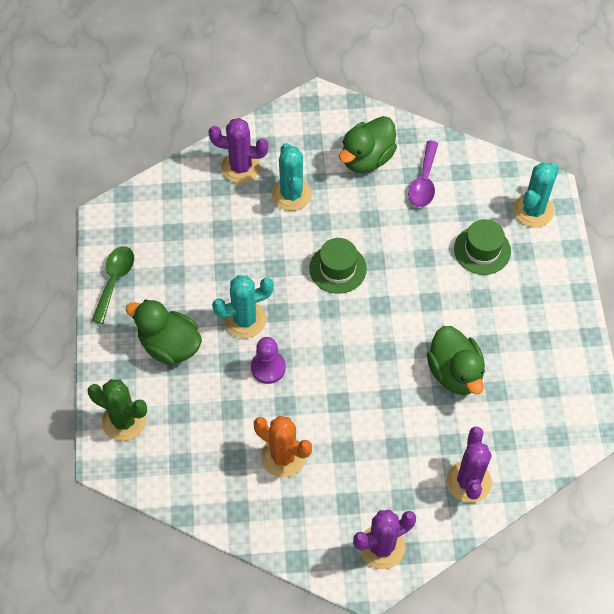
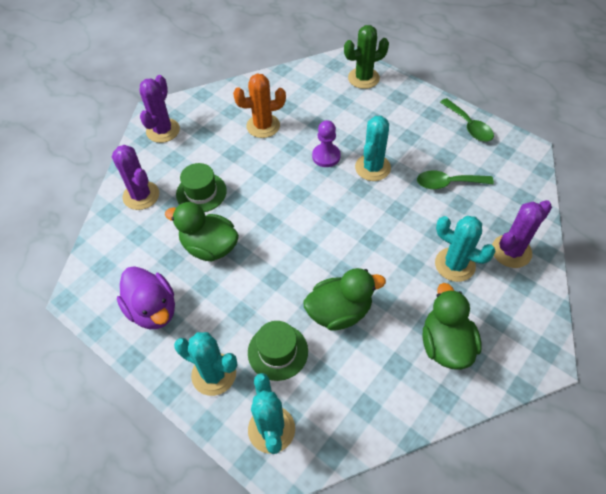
camera: 135 degrees right, 5 degrees down
green duck [126,299,202,365] -> green duck moved to [304,268,386,331]
green hat [309,238,367,294] -> green hat moved to [176,163,227,212]
purple spoon [408,141,438,207] -> none
none -> purple duck [117,266,175,329]
none -> turquoise cactus [174,332,238,396]
none -> green spoon [417,170,494,189]

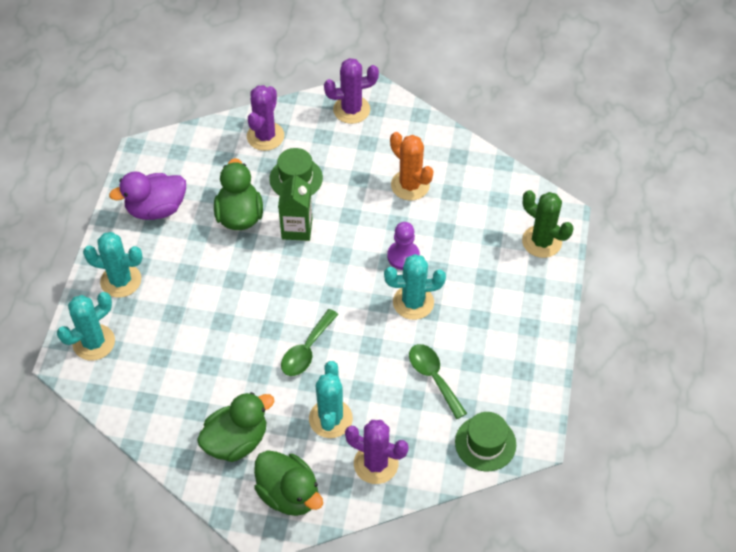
camera: 60 degrees right, 0 degrees up
purple duck [117,266,175,329] -> purple duck turned 45 degrees clockwise [109,172,186,220]
turquoise cactus [174,332,238,396] -> turquoise cactus turned 75 degrees counterclockwise [83,232,143,298]
green hat [248,321,308,381] -> green hat moved to [455,412,516,471]
green duck [304,268,386,331] -> green duck moved to [254,450,323,516]
green spoon [440,98,494,142] -> green spoon moved to [281,309,339,376]
none -> green carton [278,171,312,241]

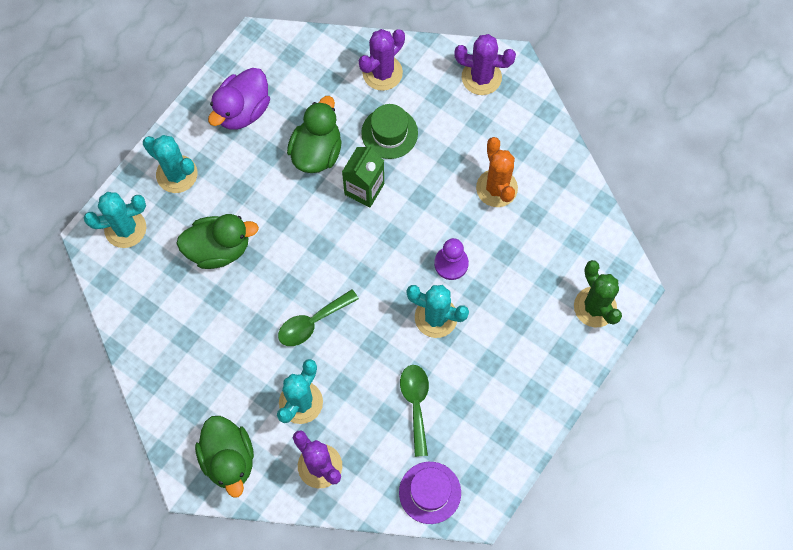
camera: 25 degrees right, 15 degrees up
purple duck [109,172,186,220] -> purple duck turned 60 degrees counterclockwise [208,68,270,130]
green duck [197,392,274,462] -> green duck moved to [176,214,259,269]
green hat [455,412,516,471] -> purple hat [399,462,461,524]

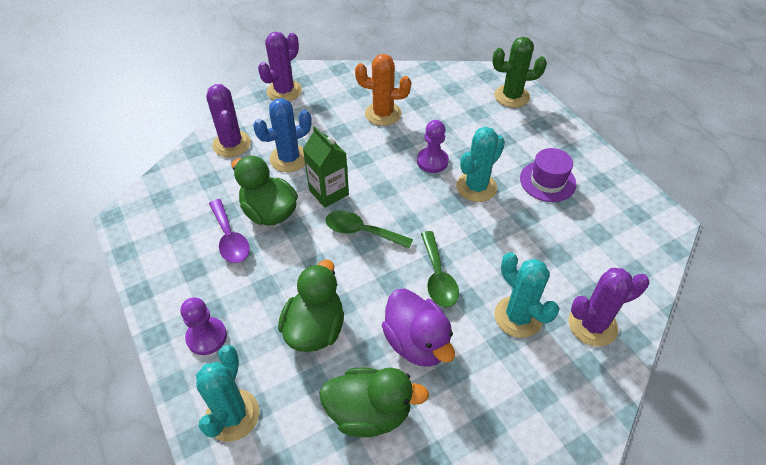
camera: 65 degrees left, 20 degrees down
turquoise cactus [143,135,197,193] -> purple pawn [180,297,227,355]
green duck [195,416,254,497] -> green duck moved to [319,368,429,437]
purple duck [208,68,270,130] -> purple duck moved to [382,289,455,367]
green hat [361,104,418,159] -> blue cactus [253,98,312,172]
purple hat [399,462,461,524] -> purple hat moved to [520,148,576,202]
green spoon [400,365,429,457] -> green spoon moved to [325,211,413,249]
none -> purple spoon [209,199,250,263]

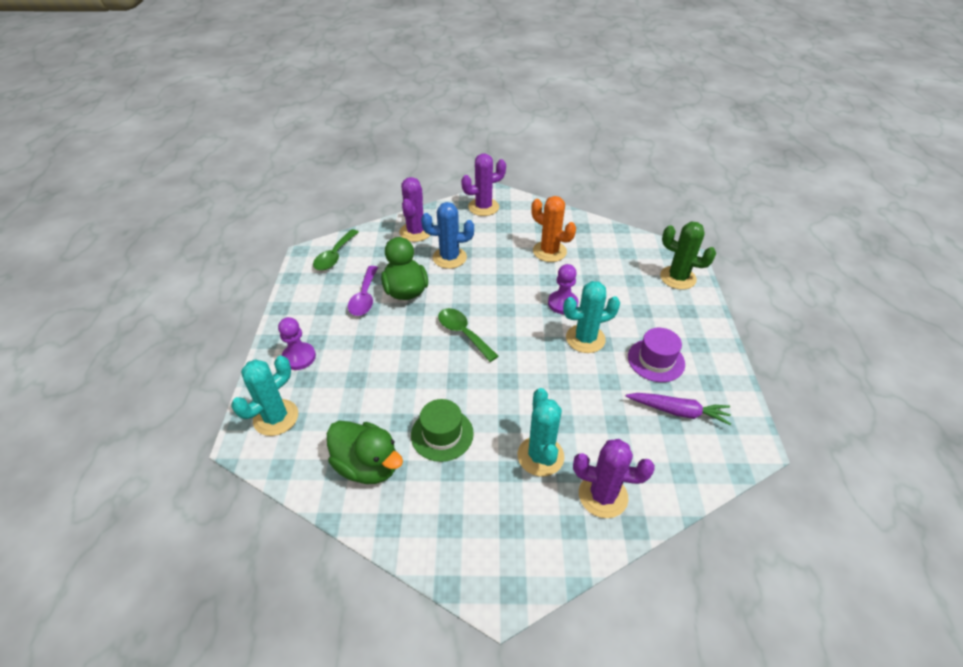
camera: 30 degrees right, 5 degrees down
green duck [278,260,344,352] -> none
green carton [303,126,349,208] -> none
purple duck [382,289,455,367] -> green hat [411,399,474,462]
green spoon [421,231,459,307] -> green spoon moved to [313,229,359,271]
none -> purple carrot [626,393,731,425]

